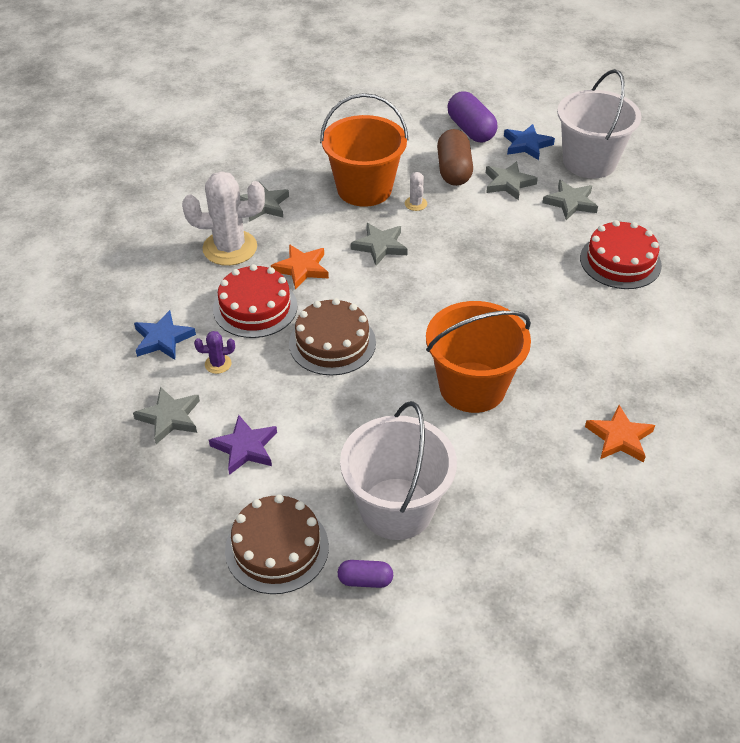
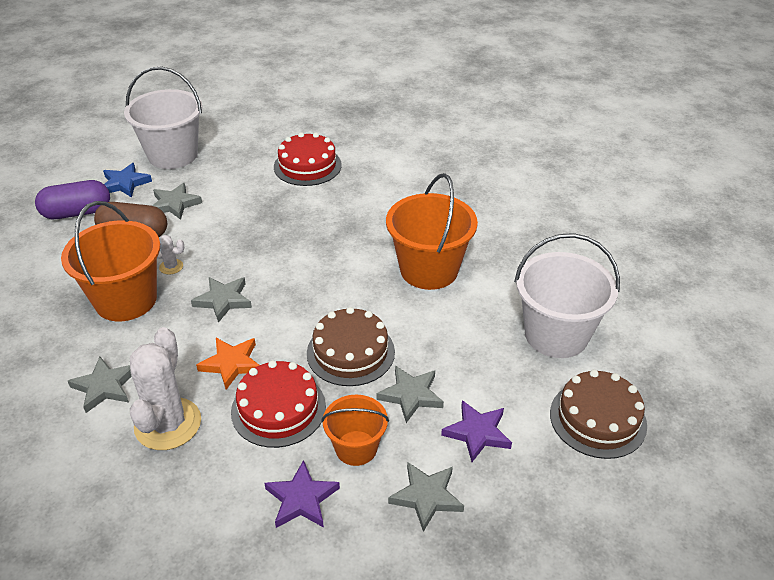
camera: 80 degrees left, 5 degrees down
blue star [134,310,196,360] -> purple star [265,460,340,528]
purple cactus [194,331,235,374] -> orange bucket [321,395,389,466]
purple capsule [338,560,393,588] -> none
grey star [542,180,598,220] -> grey star moved to [376,366,444,423]
orange star [585,405,655,462] -> none

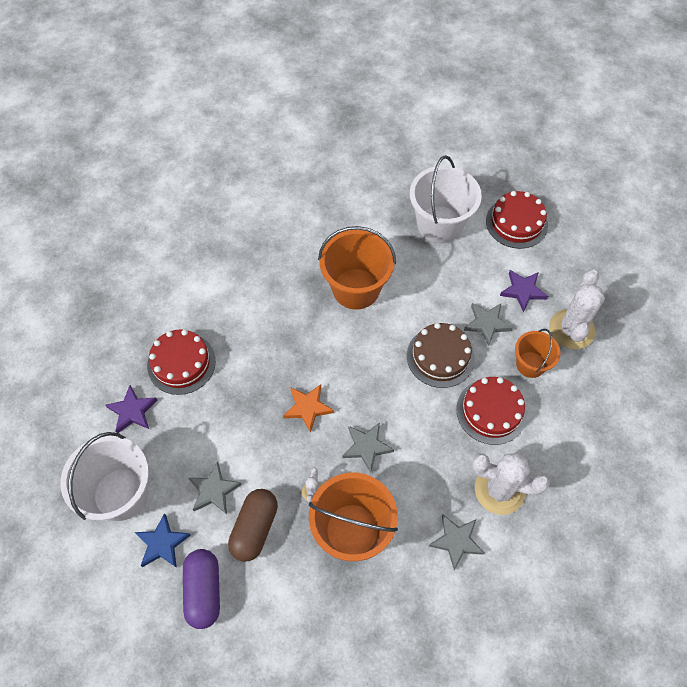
camera: 80 degrees left, 20 degrees up
orange star [196,338,259,390] -> orange star moved to [283,384,334,433]
purple star [265,460,340,528] -> purple star moved to [105,385,158,433]
grey star [388,462,464,532] -> white cactus [549,270,605,349]
brown cake [550,369,647,459] -> red cake [486,191,548,249]

